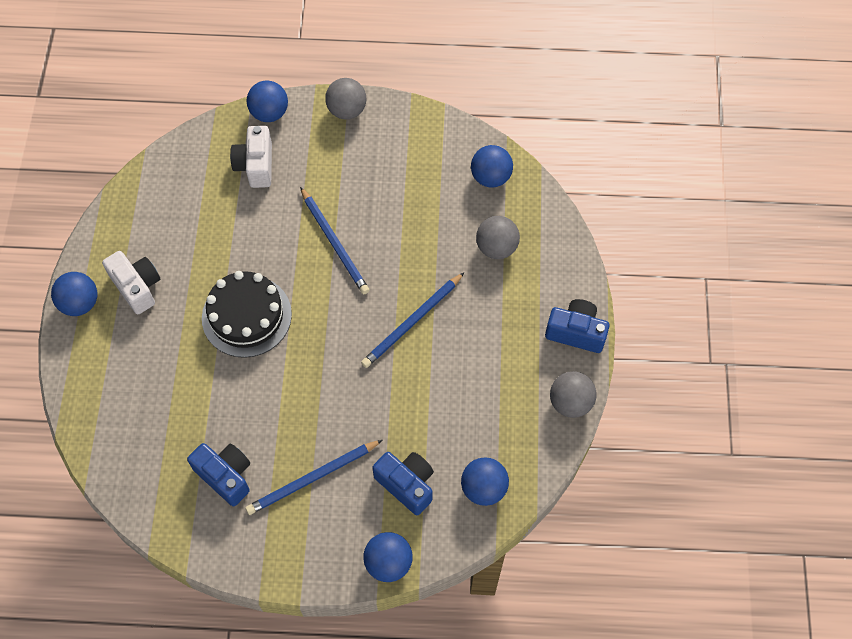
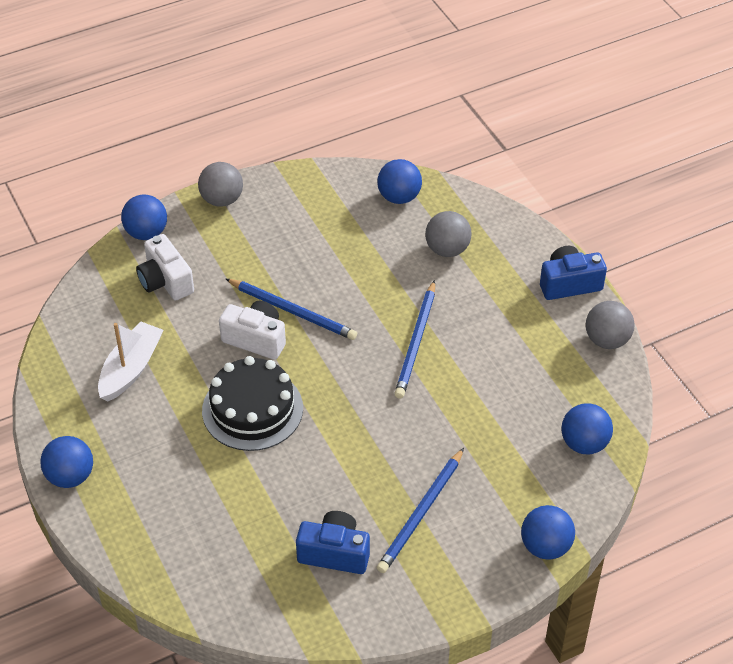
camera: 30 degrees left, 15 degrees down
white camera [102,251,160,314] -> white camera moved to [219,301,286,360]
blue camera [372,452,434,515] -> none
none -> white boat [98,322,164,402]

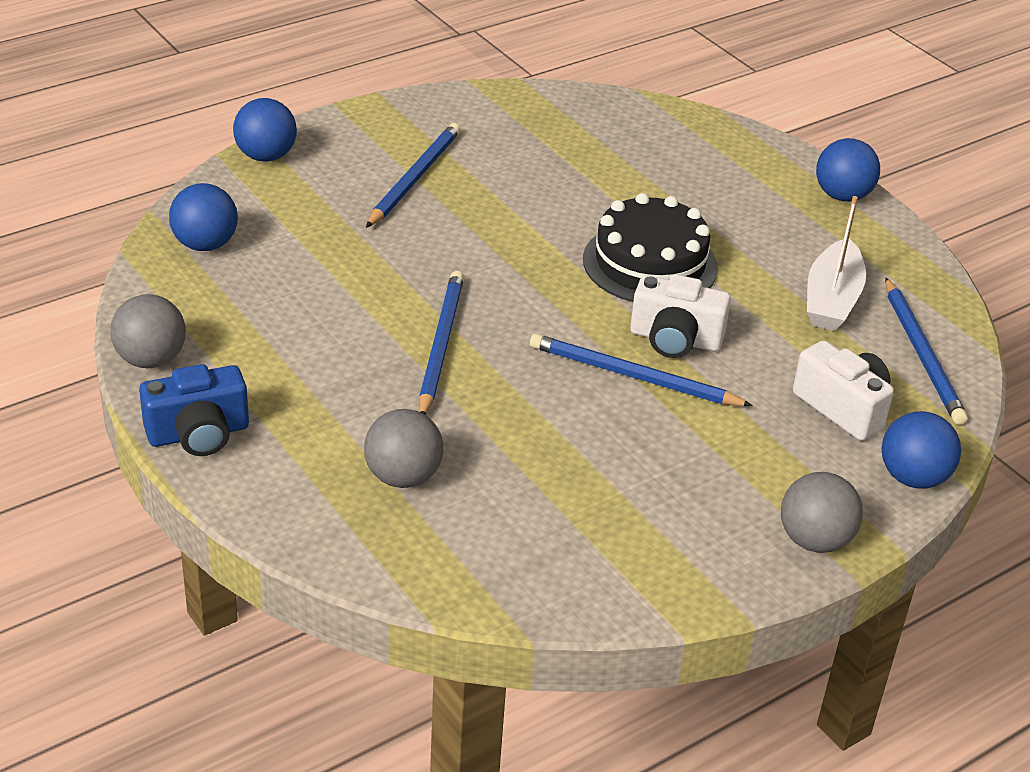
camera: 170 degrees right, 10 degrees down
blue camera [296,511,370,574] -> none
blue ball [377,159,422,204] -> none
none -> blue pencil [885,278,968,425]

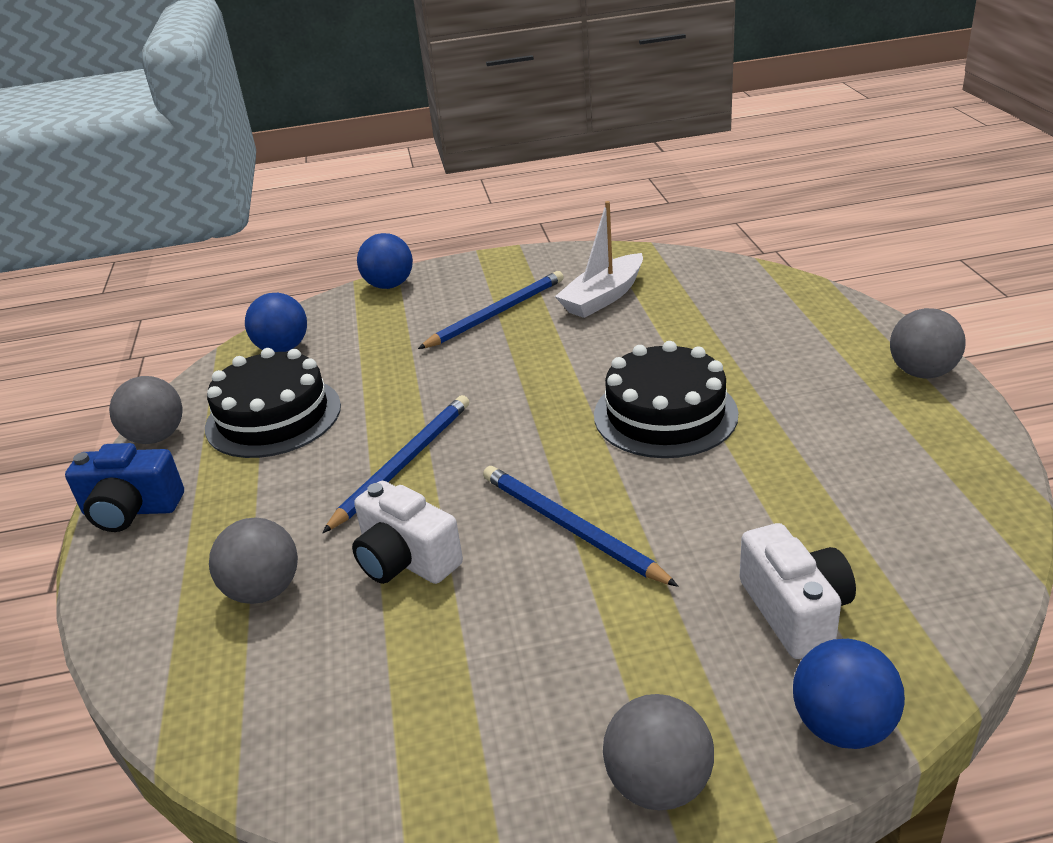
camera: 30 degrees right, 5 degrees down
white camera [630,274,731,358] -> white camera moved to [352,481,463,584]
white boat [807,196,866,331] -> white boat moved to [555,201,643,318]
blue ball [816,138,880,202] -> grey ball [890,308,965,378]
blue pencil [885,278,968,425] -> none
none -> black cake [205,348,341,458]

